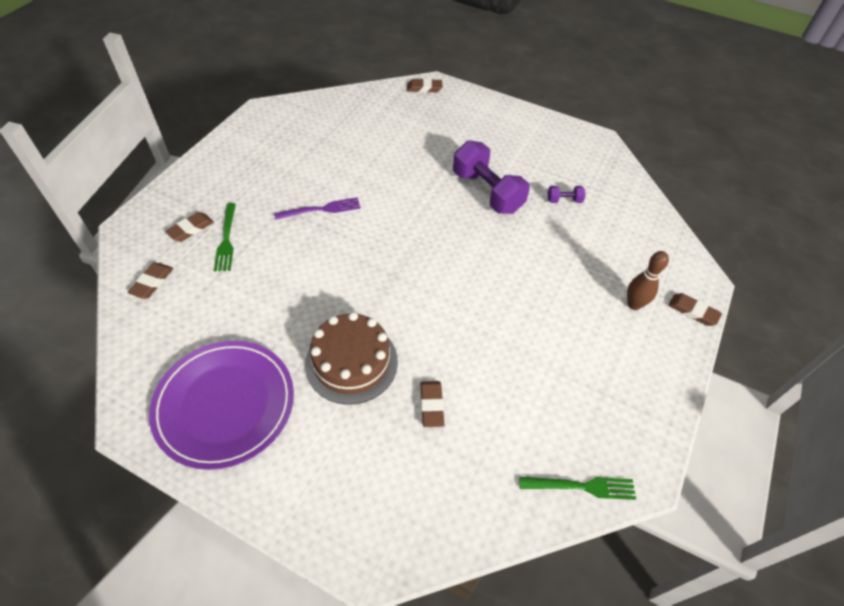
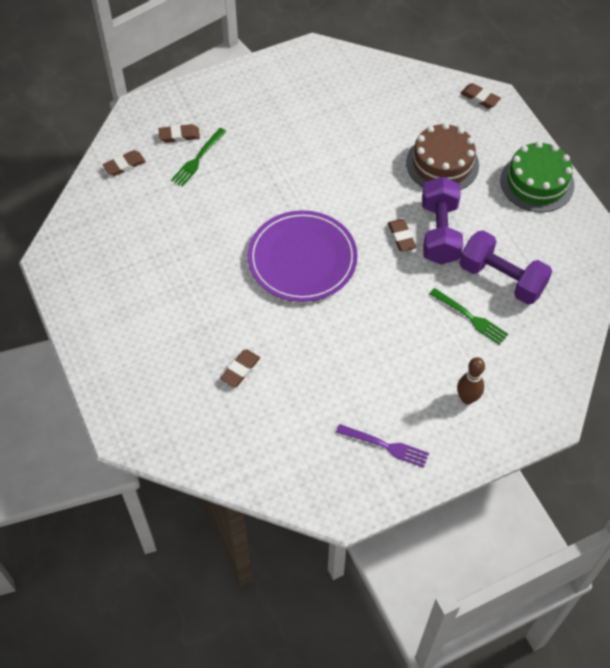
camera: 40 degrees right, 5 degrees up
purple plate [149,341,294,470] -> purple plate moved to [248,210,358,302]
purple fork [274,197,361,220] -> purple fork moved to [336,424,429,468]
brown cake [305,312,398,405] -> brown cake moved to [406,123,479,190]
green fork [519,477,636,500] -> green fork moved to [430,288,508,345]
purple dumbbell [548,186,586,203] -> purple dumbbell [460,230,552,305], size x2.32
brown eraser [668,293,722,326] -> brown eraser moved to [388,219,417,252]
none -> green cake [500,141,574,213]

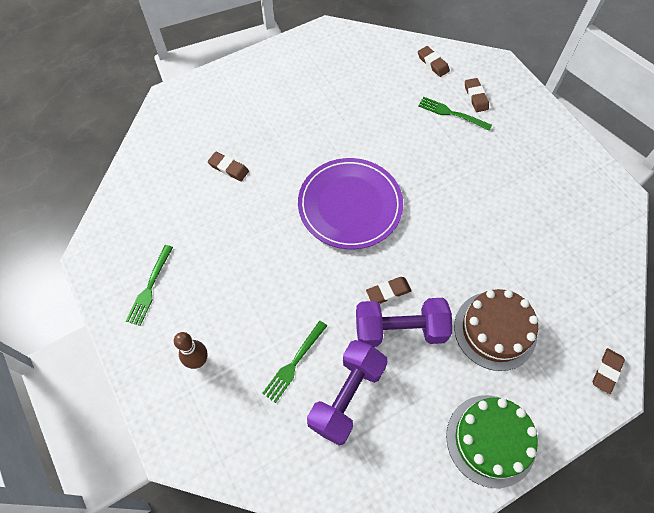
camera: 85 degrees right, 5 degrees up
purple fork [336,424,429,468] -> green fork [126,245,173,326]

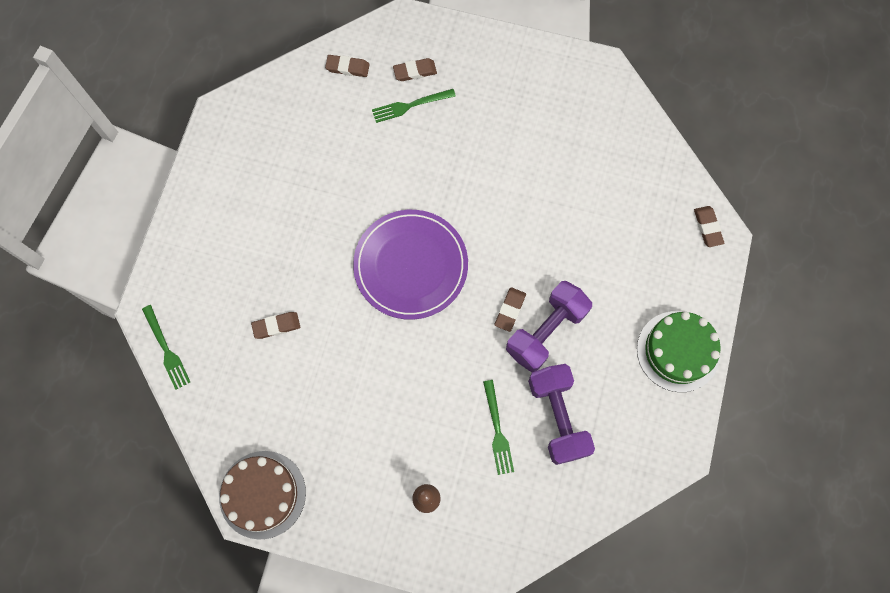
camera: 45 degrees left, 10 degrees up
green fork [126,245,173,326] -> green fork moved to [142,305,190,390]
brown cake [454,289,538,371] -> brown cake moved to [219,451,306,540]
brown eraser [465,78,489,112] -> brown eraser turned 45 degrees counterclockwise [393,58,437,81]

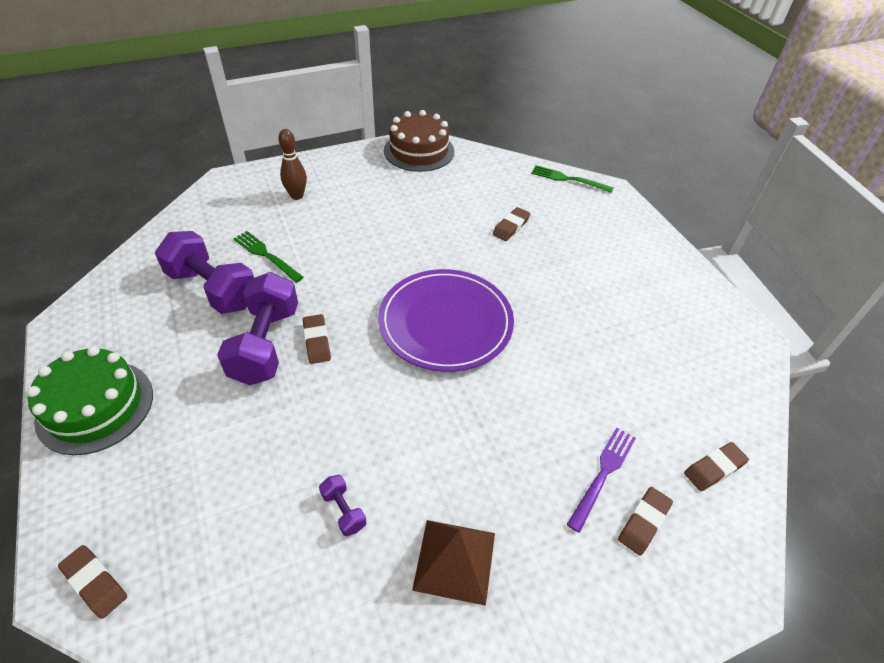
camera: 140 degrees right, 25 degrees down
green fork [372,89,456,123] -> purple fork [566,427,636,533]
none -> purple dumbbell [319,475,366,536]
none -> brown pyramid [412,520,495,606]

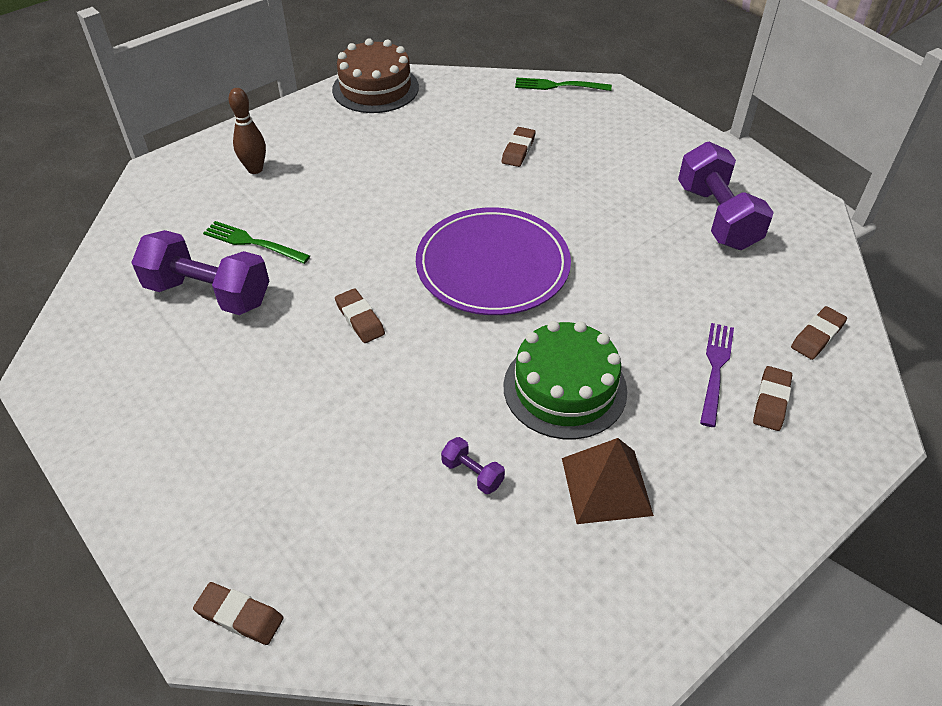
camera: 15 degrees left, 0 degrees up
green cake [27,346,153,455] -> green cake moved to [504,321,627,439]
purple dumbbell [217,272,298,385] -> purple dumbbell moved to [678,142,774,250]

